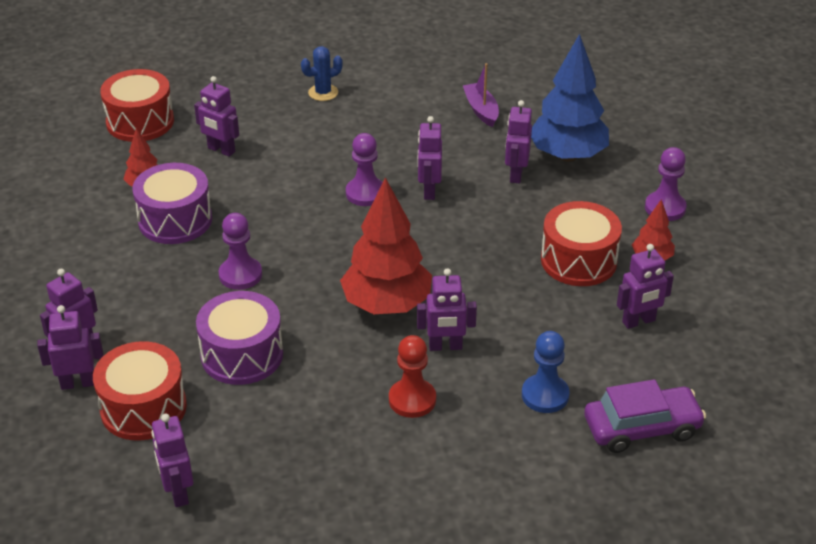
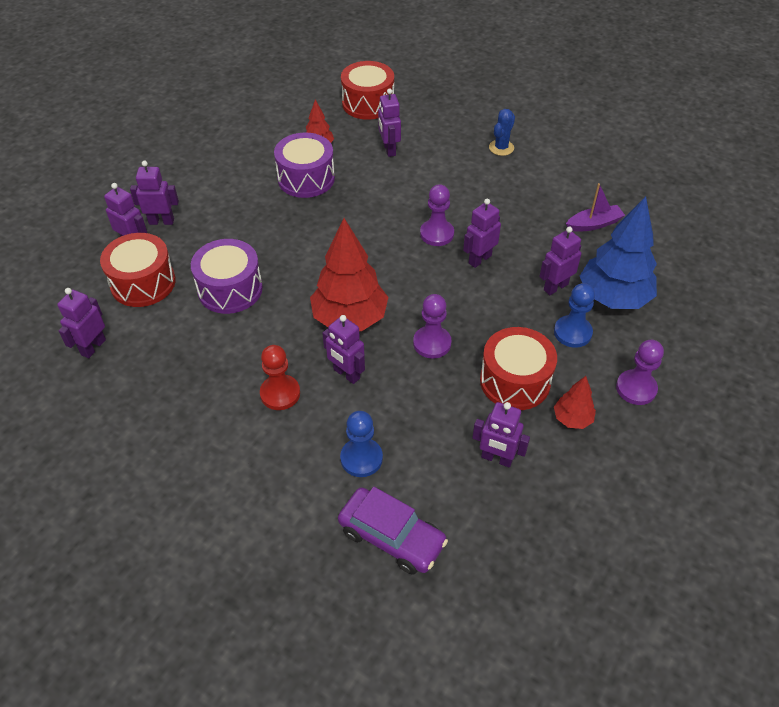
camera: 45 degrees right, 10 degrees up
purple pawn [219,213,262,290] -> purple pawn moved to [413,294,451,359]
blue cactus [301,46,343,101] -> blue cactus turned 75 degrees counterclockwise [489,109,515,156]
purple boat [463,63,499,127] -> purple boat turned 45 degrees clockwise [566,183,625,232]
none -> blue pawn [554,283,595,348]

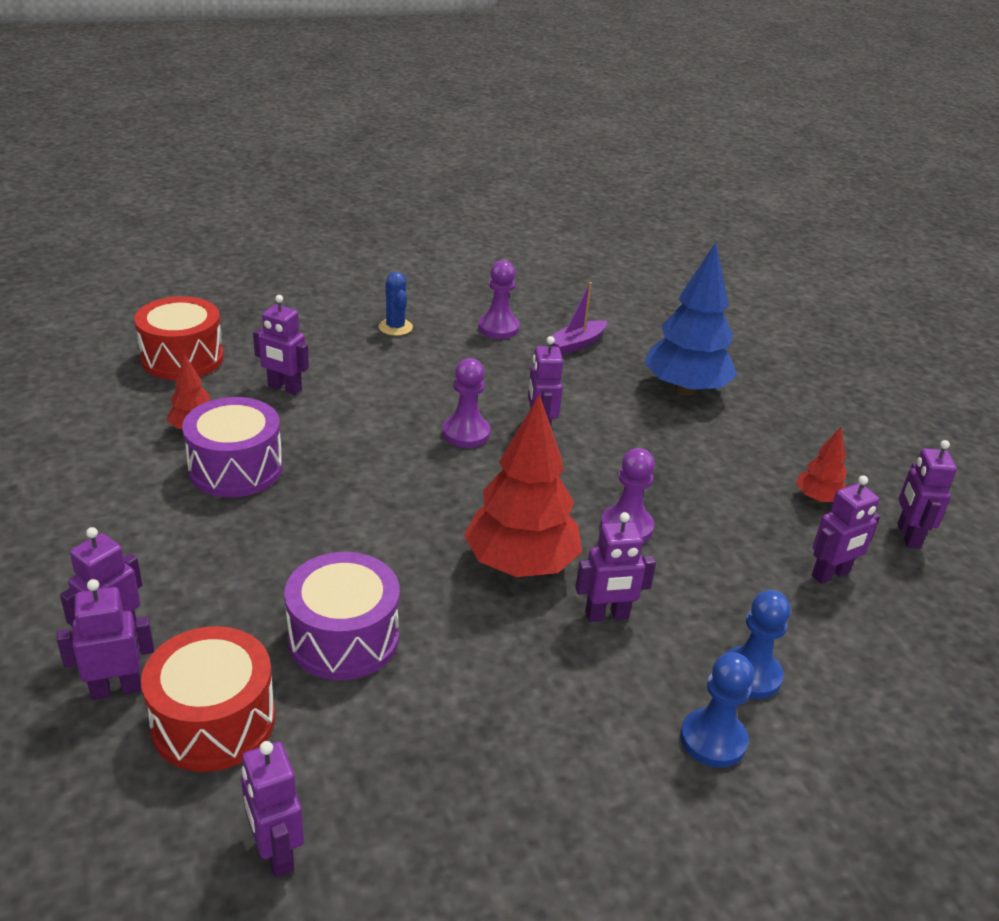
camera: 55 degrees left, 15 degrees down
red pawn [260,345,300,410] -> none
purple car [338,487,448,575] -> none
red drum [480,327,557,410] -> none
purple robot [539,227,581,295] -> purple robot moved to [897,440,957,549]
blue pawn [554,283,595,348] -> blue pawn moved to [680,652,754,768]
purple boat [566,183,625,232] -> purple boat turned 150 degrees counterclockwise [546,282,607,355]
purple pawn [616,340,664,405] -> purple pawn moved to [478,260,520,339]

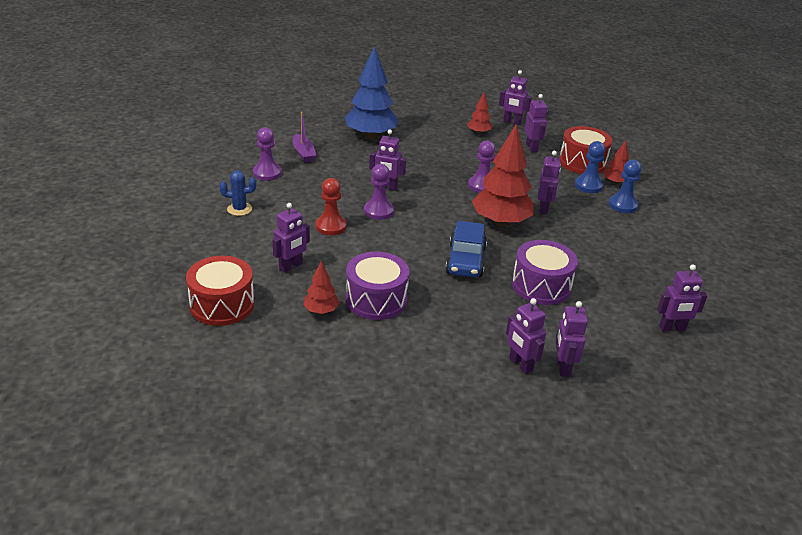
camera: 70 degrees left, 0 degrees up
red drum [141,626,275,772] -> red drum moved to [559,126,612,174]
none -> red pawn [316,178,346,235]
none -> blue car [445,221,487,278]
none -> red tree [603,140,629,185]

